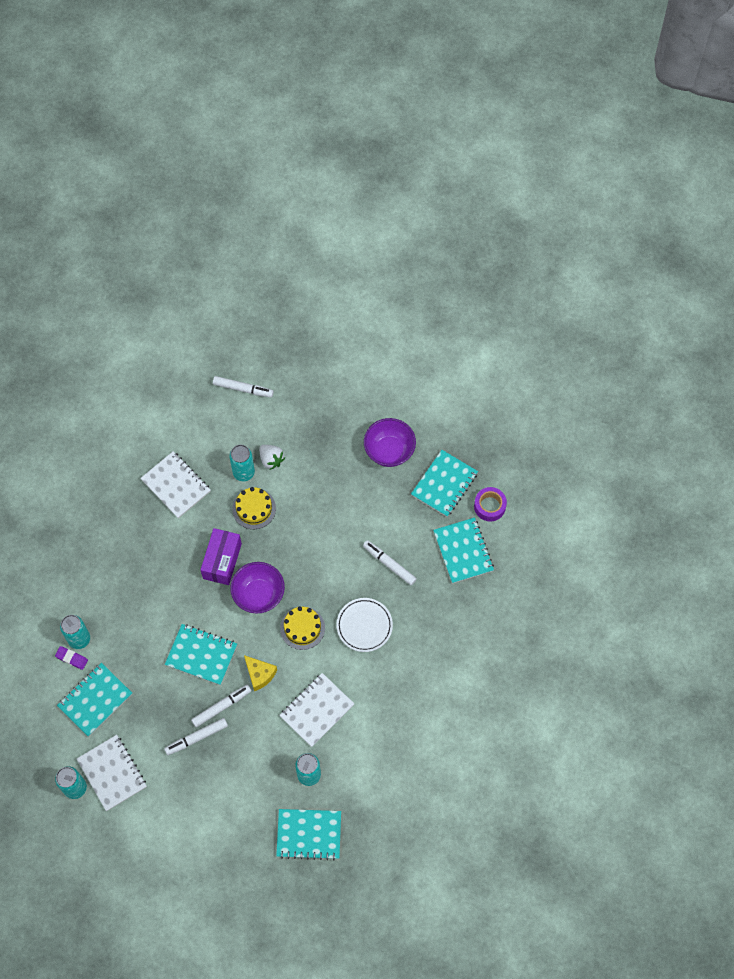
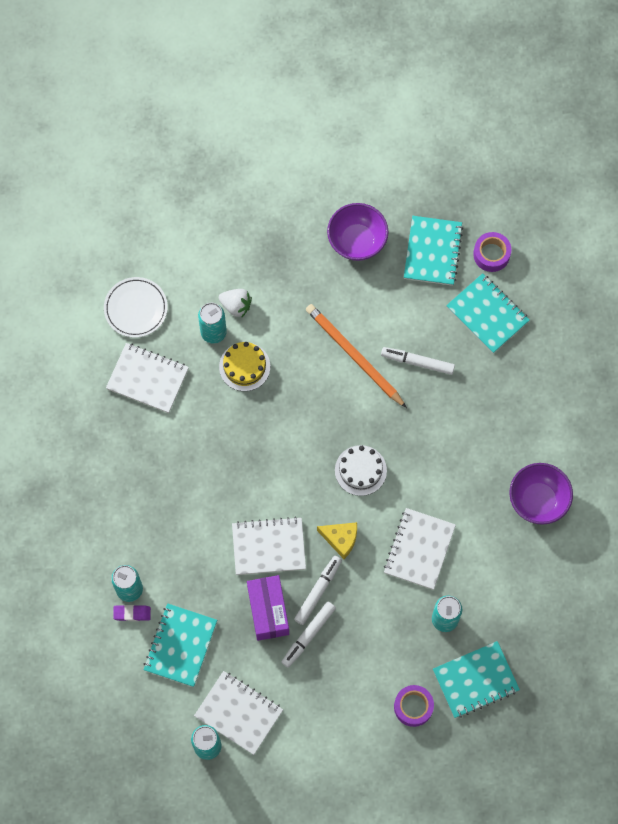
camera: 25 degrees left, 5 degrees up
turquoise notebook [165,624,237,685] -> white notebook [232,517,306,575]
purple box [200,528,242,585] -> purple box moved to [247,575,289,641]
white marker [213,376,274,398] -> none
purple bowl [230,562,285,614] -> purple bowl moved to [509,463,573,525]
yellow cake [280,607,325,650] -> white cake [335,445,387,496]
white plate [336,598,393,652] -> white plate moved to [104,277,168,338]
none -> orange pencil [306,304,407,408]
none -> purple tape [394,685,434,727]

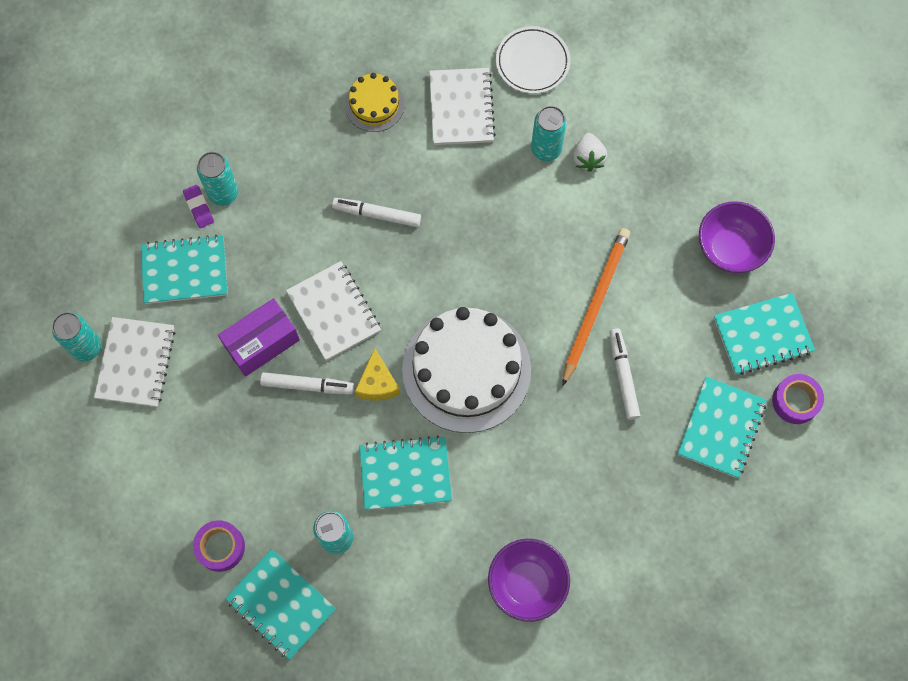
camera: 65 degrees right, 0 degrees up
yellow cake [219,342,270,391] -> yellow cake moved to [345,73,405,132]
white marker [282,602,336,668] -> white marker moved to [332,198,421,227]
white cake [335,445,387,496] -> white cake [402,307,531,433], size x2.02
white notebook [384,508,456,590] -> turquoise notebook [359,435,452,510]

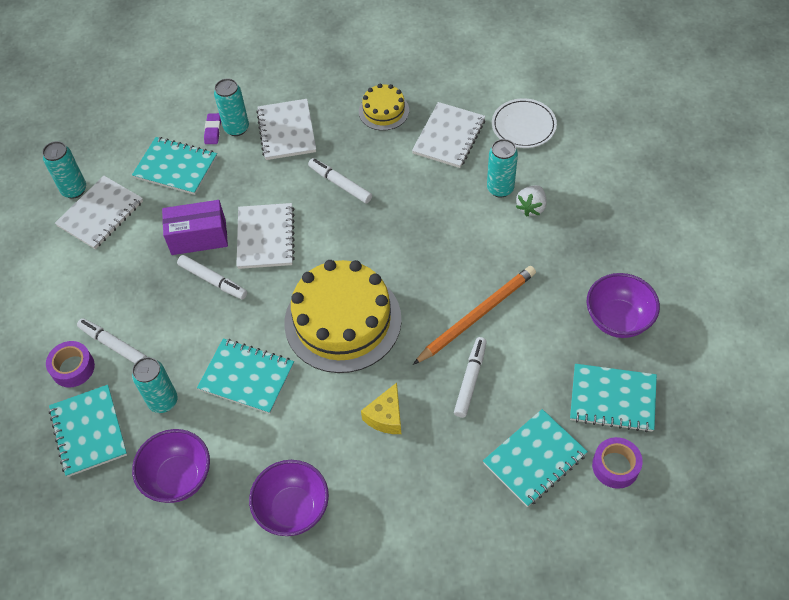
camera: 30 degrees right, 15 degrees down
yellow cheese [355,348,400,401] -> yellow cheese moved to [361,383,401,434]
white cake [402,307,531,433] -> yellow cake [284,260,402,373]
none -> white marker [77,318,147,363]
none -> purple bowl [132,429,210,503]
none -> white notebook [256,99,316,160]

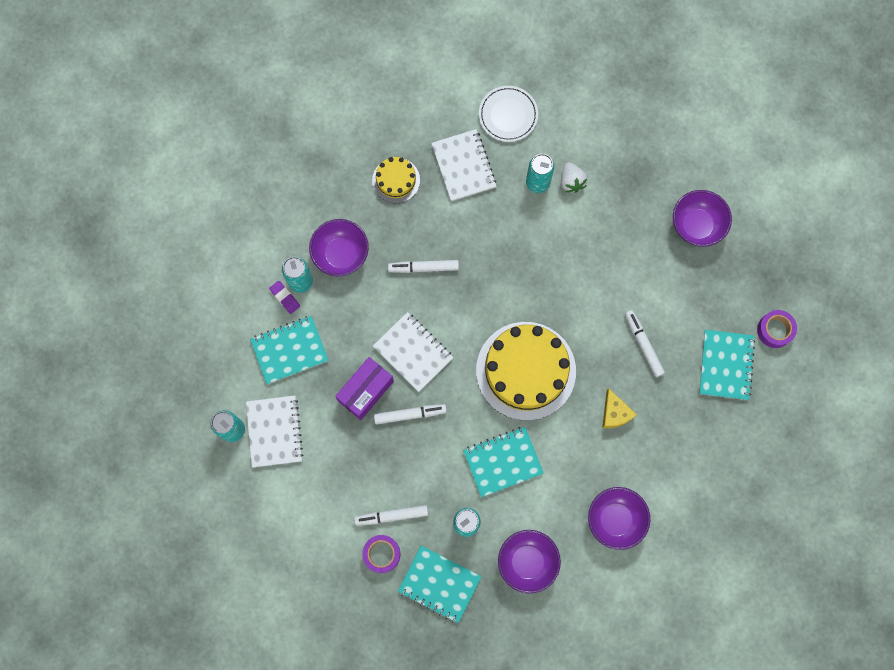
camera: 45 degrees left, 20 degrees up
white notebook [256,99,316,160] -> purple bowl [309,219,369,276]
orange pencil [413,266,536,365] -> none
turquoise notebook [570,364,657,432] -> none

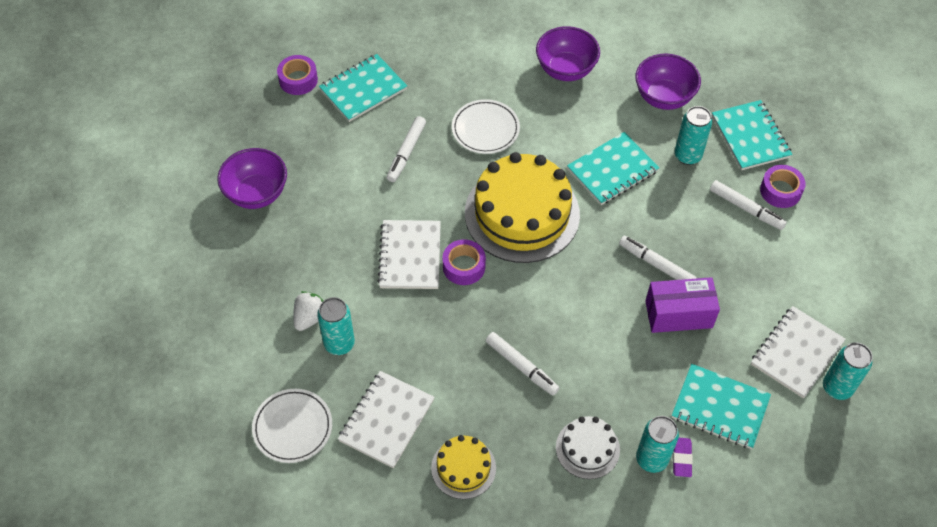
camera: 135 degrees left, 20 degrees down
purple bowl [309,219,369,276] -> white cake [556,416,620,479]
white notebook [373,312,454,392] -> white notebook moved to [377,220,441,289]
turquoise notebook [463,427,544,497] -> turquoise notebook turned 60 degrees counterclockwise [567,132,659,205]
yellow cheese [602,388,637,428] -> white plate [452,99,520,154]
none -> purple tape [443,239,486,285]

